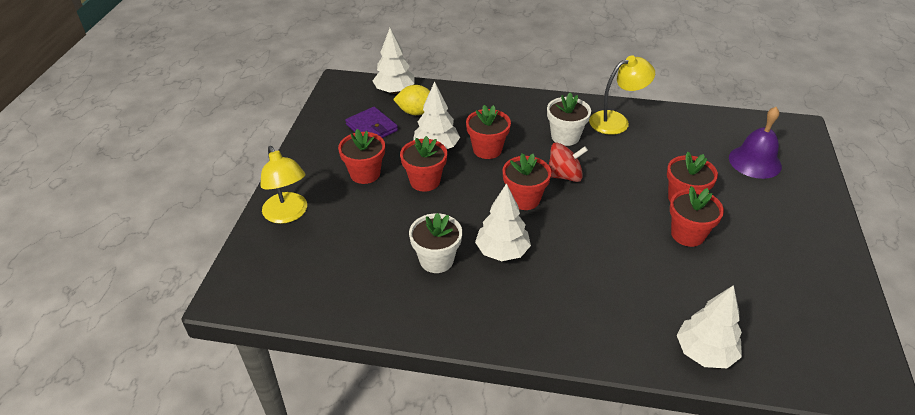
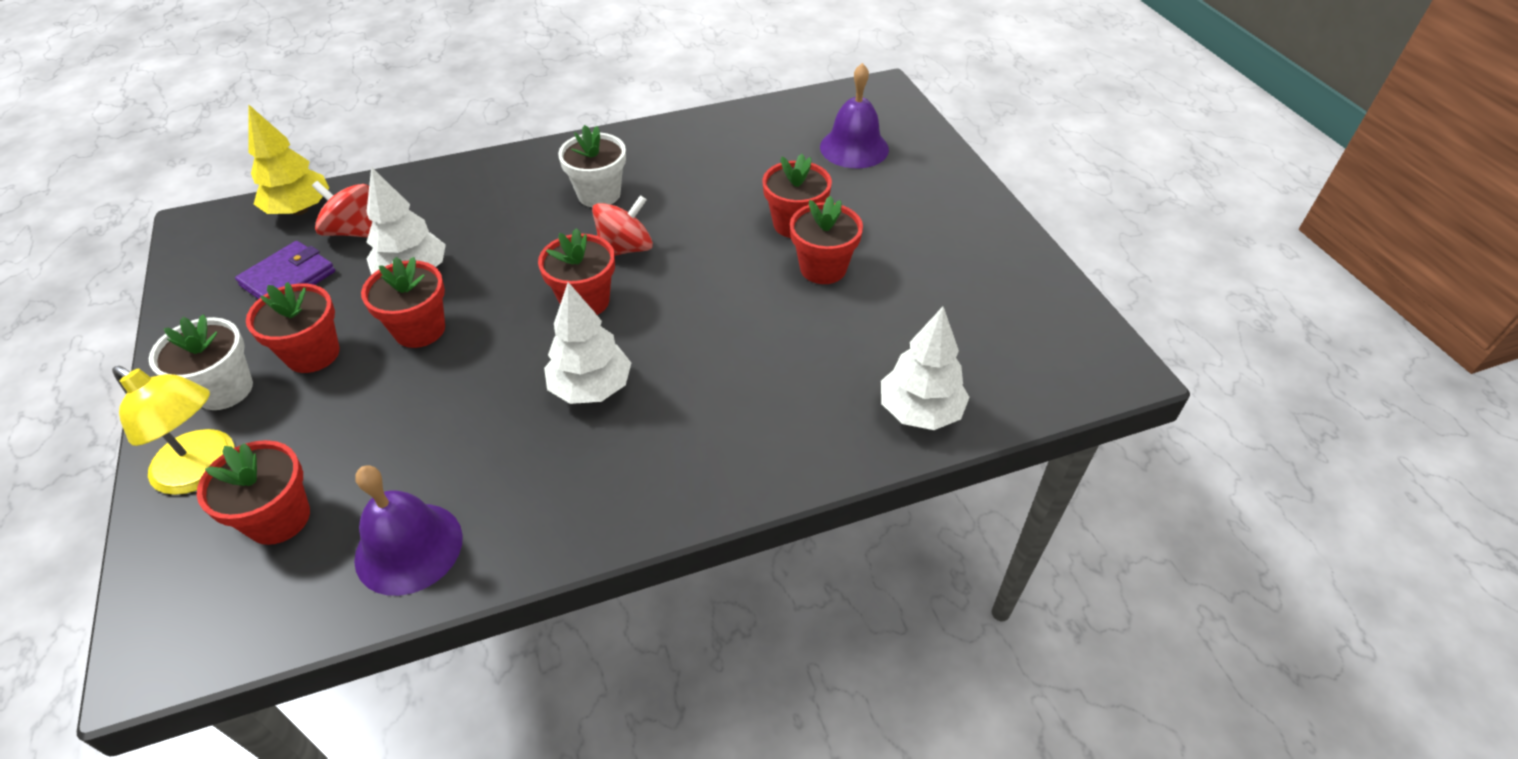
camera: 30 degrees left, 5 degrees up
purple wallet [345,107,398,138] -> purple wallet turned 75 degrees counterclockwise [235,241,335,299]
white tree [373,28,415,94] -> yellow tree [249,105,329,215]
yellow lemon [393,85,430,115] -> red spinning top [312,181,372,237]
white flower pot [409,213,462,273] -> white flower pot moved to [149,314,253,410]
red flower pot [466,105,511,159] -> red flower pot moved to [197,440,310,545]
yellow lamp [589,56,655,135] -> none
none -> purple bell [354,466,463,596]

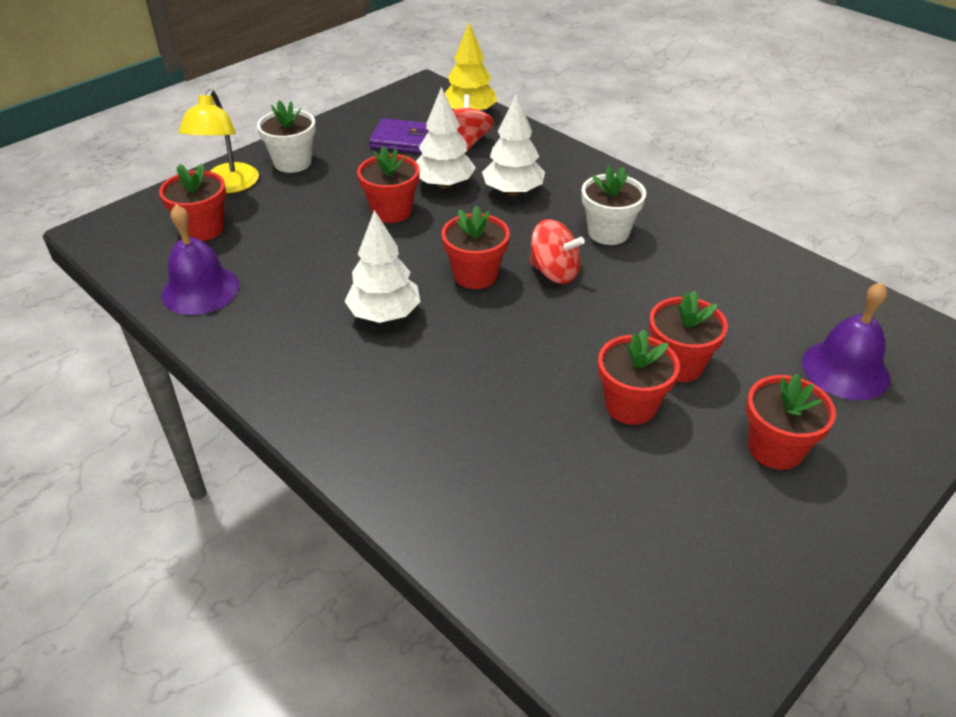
camera: 65 degrees right, 5 degrees down
red flower pot [246,282,340,373] -> red flower pot moved to [746,374,836,470]
white tree [881,307,970,430] -> white tree moved to [482,94,545,196]

